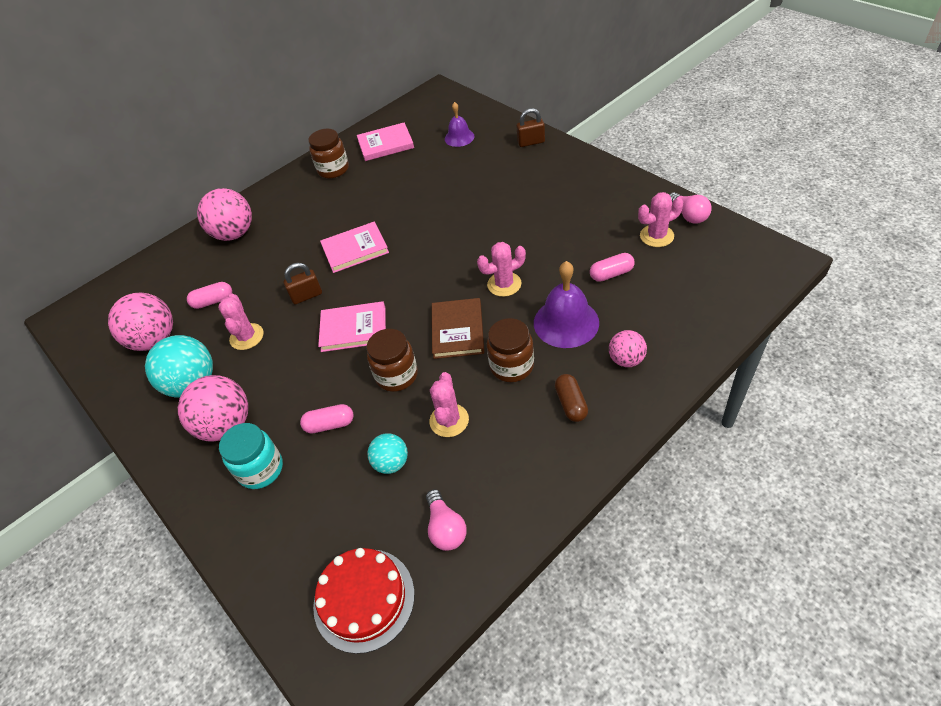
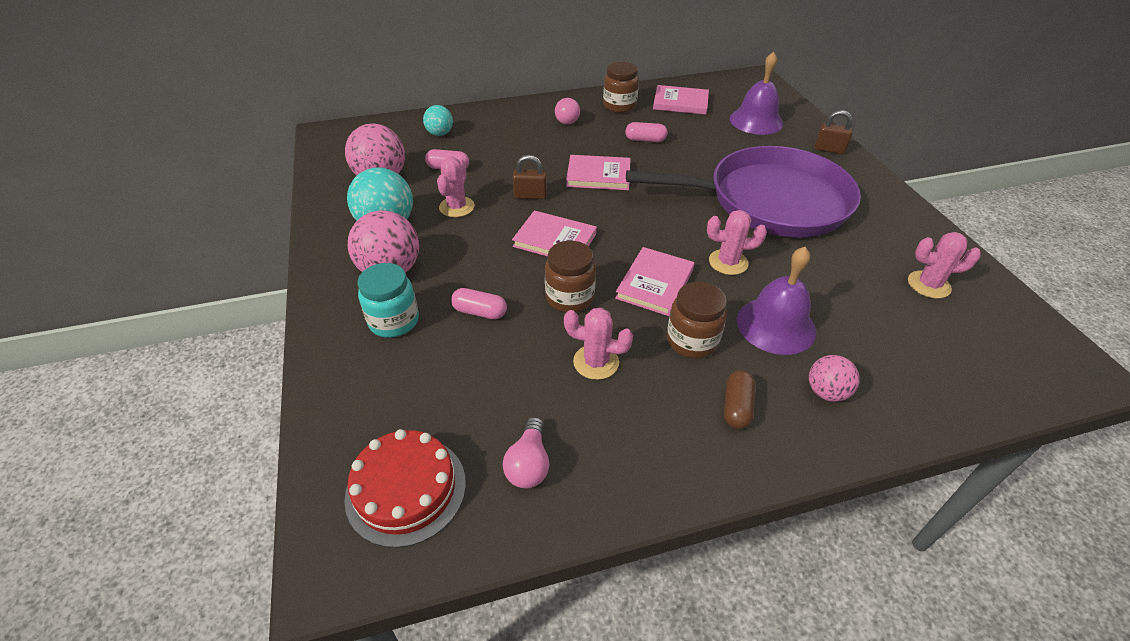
camera: 20 degrees right, 5 degrees down
pink ball [197,188,252,241] -> none
turquoise ball [367,433,408,474] -> turquoise ball moved to [423,105,453,136]
pink cactus [429,372,469,437] -> pink cactus turned 75 degrees clockwise [564,308,633,380]
brown book [432,298,484,359] -> pink book [615,247,694,316]
purple bell [445,102,475,147] -> purple bell [730,52,784,135], size x1.63
pink capsule [590,253,635,282] -> pink capsule moved to [625,122,668,142]
pink light bulb [669,192,712,224] -> pink light bulb moved to [555,98,580,125]
none -> purple pan [626,146,861,238]

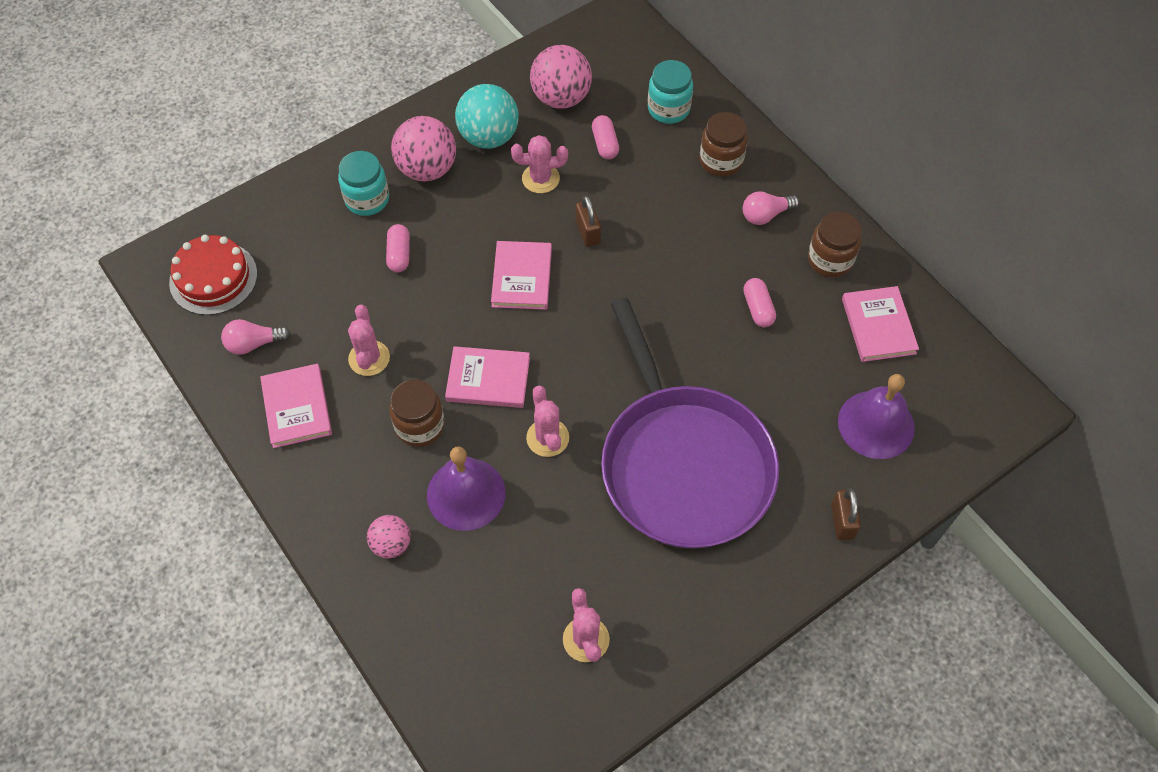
camera: 70 degrees right, 15 degrees up
turquoise ball [423,105,453,136] -> turquoise jar [648,60,693,124]
brown jar [545,241,596,312] -> brown jar moved to [700,112,748,177]
pink book [566,155,631,190] -> pink book moved to [260,364,332,448]
brown capsule [724,370,755,429] -> none

